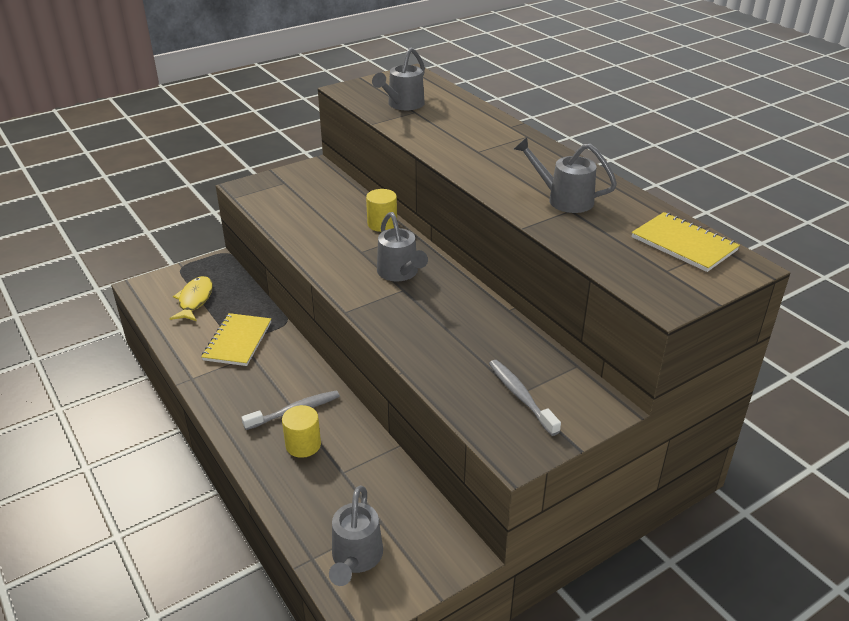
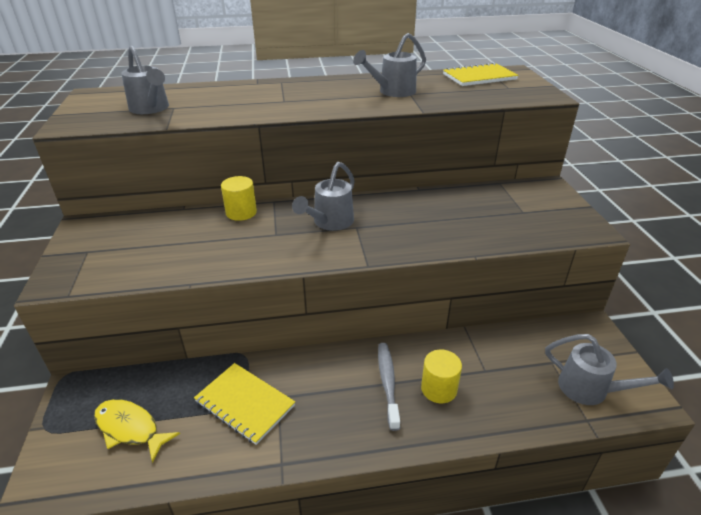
camera: 65 degrees left, 0 degrees up
grey watering can [377,212,428,282] -> grey watering can turned 120 degrees clockwise [292,162,355,231]
grey toothbrush [489,360,561,436] -> none

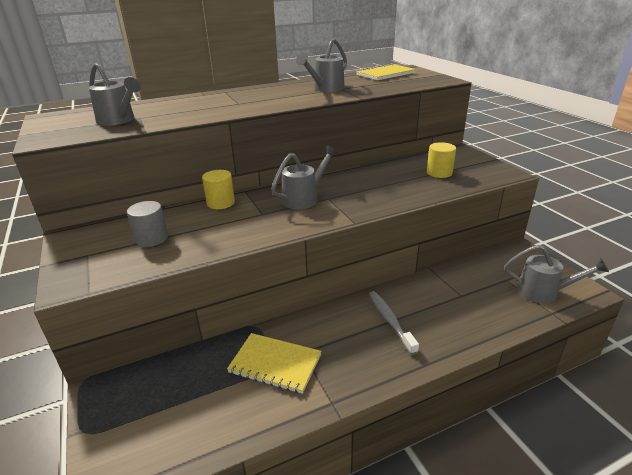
camera: 15 degrees left, 5 degrees down
yellow fish [94,399,180,463] -> none
grey watering can [292,162,355,231] -> grey watering can turned 150 degrees counterclockwise [271,145,338,209]
yellow cylinder [421,350,462,403] -> yellow cylinder moved to [427,142,456,178]
none -> grey cylinder [127,201,168,247]

